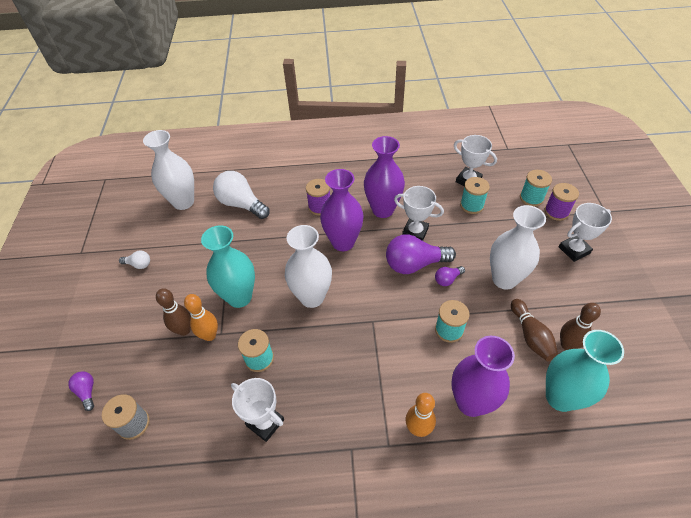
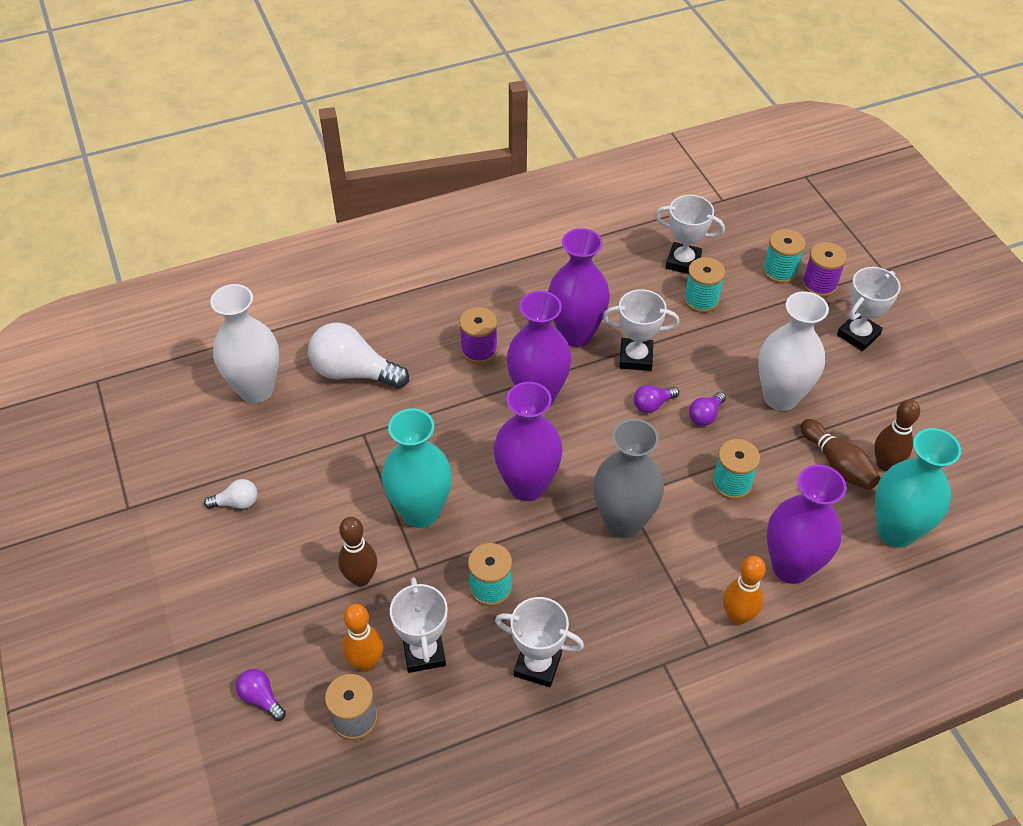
camera: 20 degrees left, 0 degrees up
orange bowling pin [184,294,218,341] -> orange bowling pin moved to [342,604,383,672]
white vase [285,225,332,308] -> purple vase [493,382,563,501]
purple light bulb [386,234,456,274] -> purple light bulb [634,385,679,413], size x0.48
none -> white trophy [390,577,448,673]
none -> grey vase [593,419,664,538]

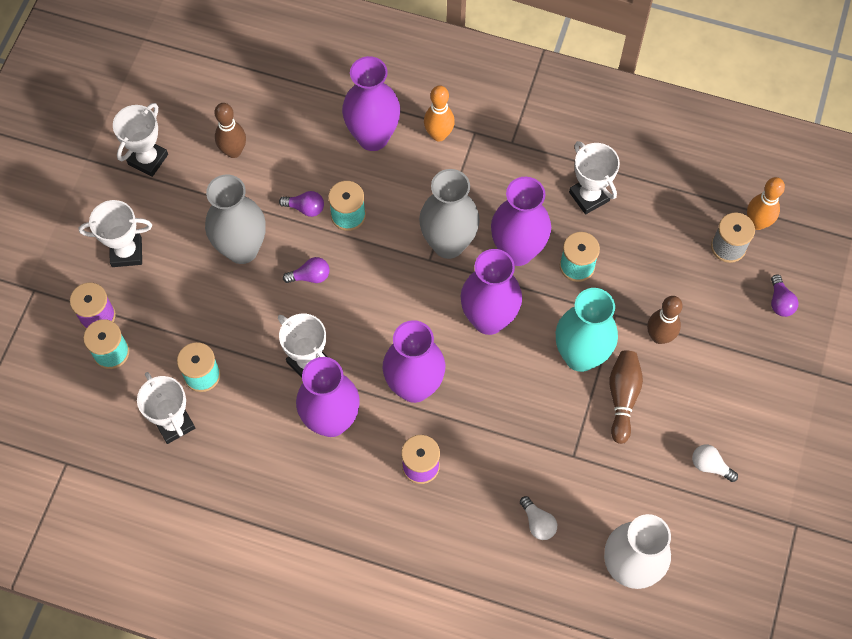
camera: 140 degrees left, 15 degrees up
white light bulb [308,322,409,389] -> white light bulb [520,496,557,540], size x0.48
orange bowling pin [342,604,383,672] -> orange bowling pin moved to [747,177,785,230]
white trophy [390,577,448,673] -> white trophy moved to [113,103,168,177]
purple light bulb [634,385,679,413] -> purple light bulb moved to [279,191,324,217]
white vase [758,291,829,411] -> grey vase [205,175,266,264]
brown bowling pin [800,419,880,490] -> brown bowling pin moved to [609,351,643,444]
turquoise vase [875,428,961,548] -> none
none -> purple vase [491,177,551,266]

